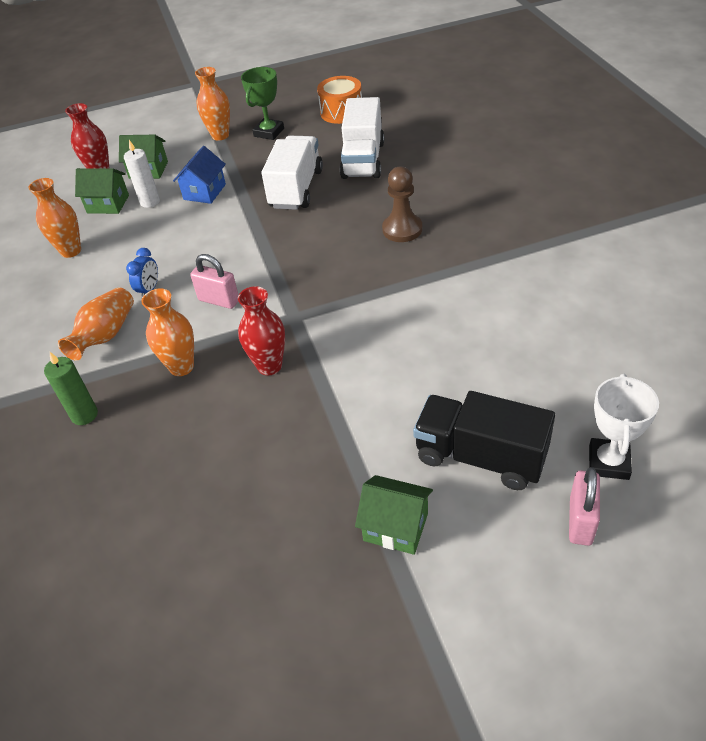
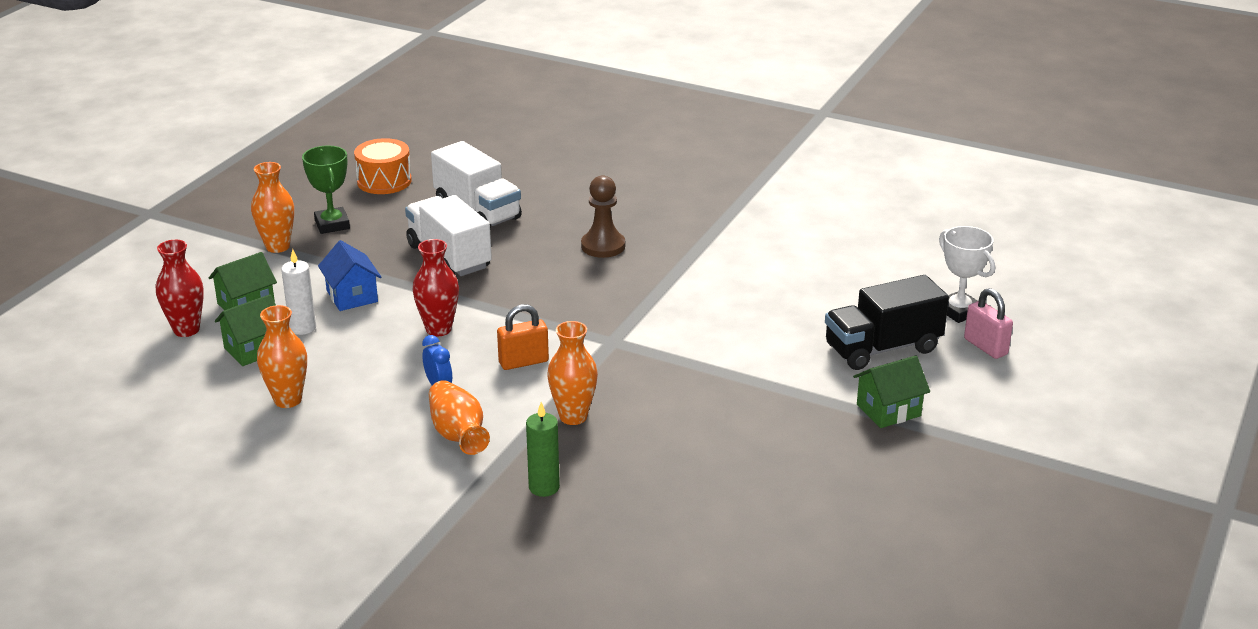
camera: 50 degrees left, 15 degrees down
pink padlock [190,254,239,309] -> orange padlock [497,304,549,370]
red vase [238,286,285,375] -> red vase moved to [413,239,459,336]

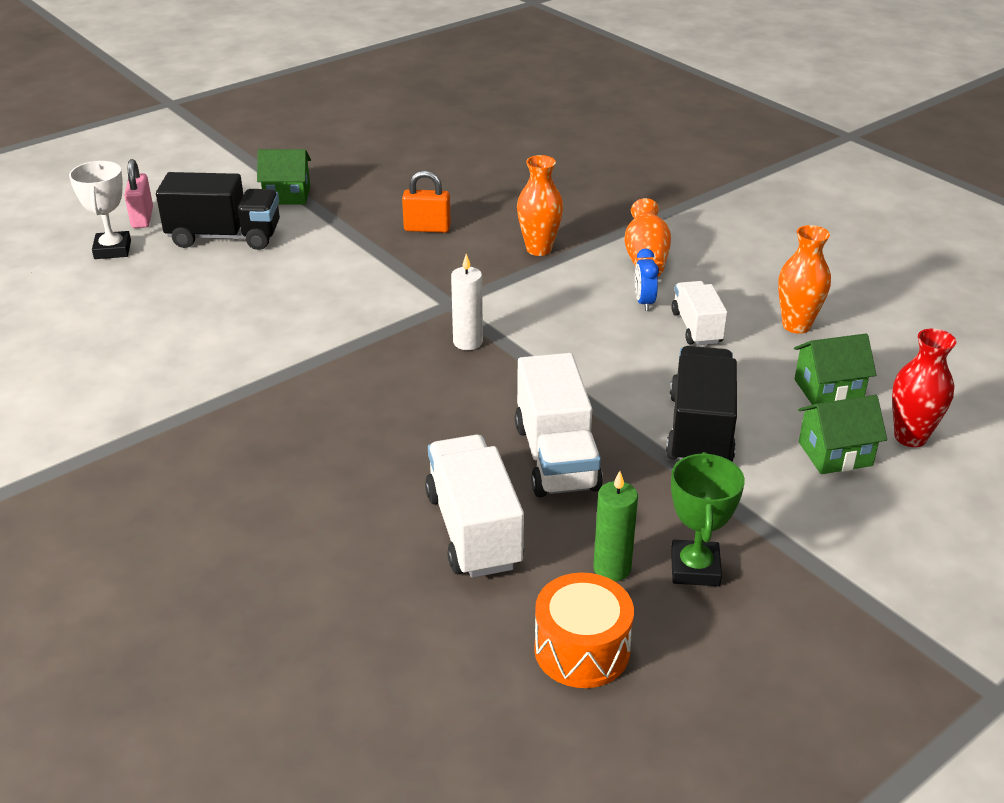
camera: 155 degrees left, 5 degrees up
orange vase [251,162,294,253] -> none
white candle [281,249,316,335] -> white candle moved to [451,254,483,350]
blue house [318,240,381,311] -> black truck [666,346,737,462]
red vase [413,239,459,336] -> none
orange padlock [497,304,549,370] -> orange padlock moved to [402,170,451,233]
green candle [526,402,560,497] -> green candle moved to [593,471,638,581]
brown pawn [581,175,625,258] -> none
none -> white truck [671,281,728,345]

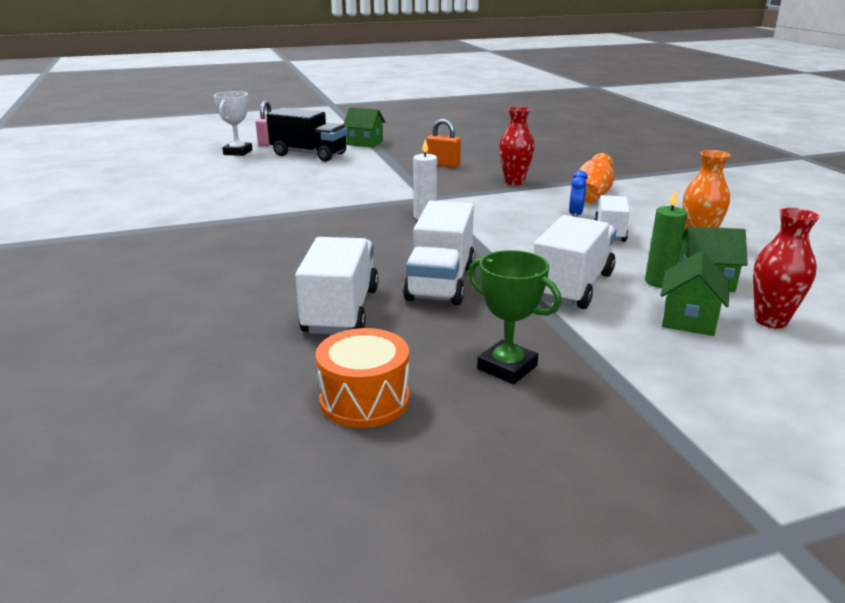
camera: 20 degrees right, 10 degrees down
orange vase [517,155,563,256] -> red vase [499,106,535,185]
green candle [593,471,638,581] -> green candle moved to [645,189,688,288]
black truck [666,346,737,462] -> white truck [533,215,616,309]
green trophy [671,452,745,586] -> green trophy turned 75 degrees counterclockwise [468,250,561,384]
green house [798,395,887,474] -> green house turned 75 degrees counterclockwise [660,250,729,336]

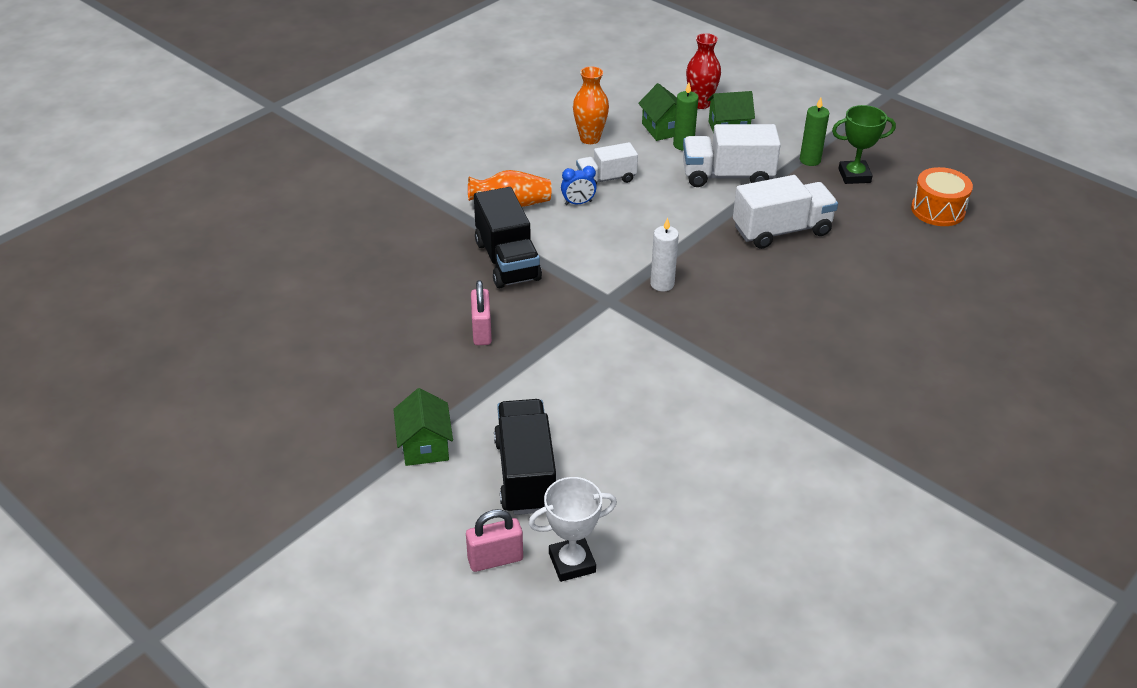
camera: 120 degrees left, 15 degrees up
white truck [295,237,379,335] -> none
orange padlock [426,119,461,168] -> pink padlock [471,280,492,345]
green trophy [468,250,561,384] -> green trophy turned 75 degrees clockwise [832,105,896,184]
red vase [499,106,535,185] -> black truck [474,187,542,288]
none -> green candle [800,97,829,166]

